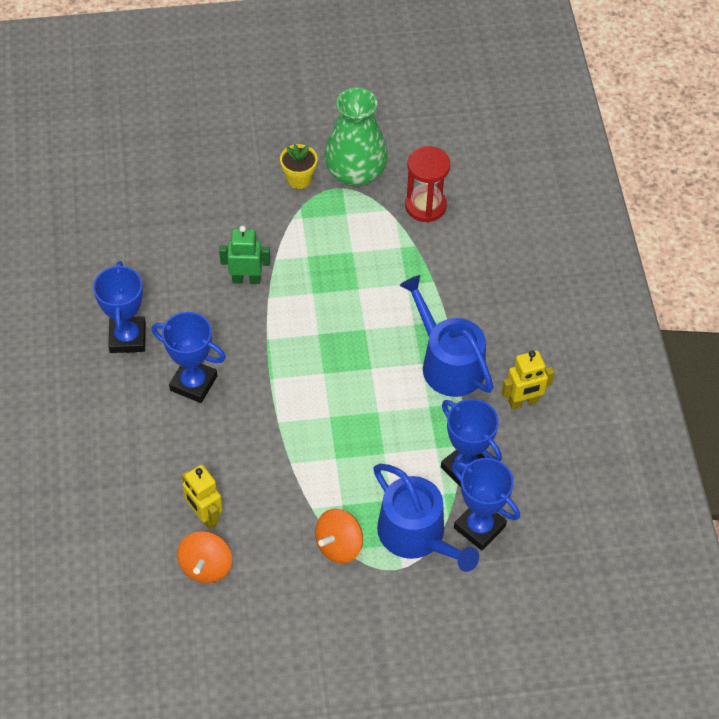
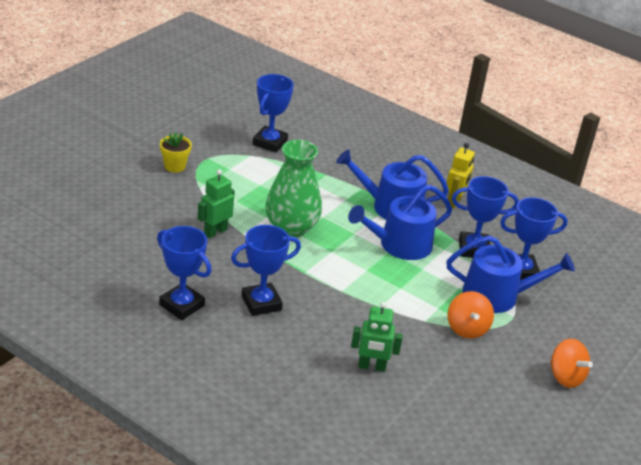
camera: 50 degrees left, 20 degrees down
orange spinning top [177,531,232,583] -> orange spinning top moved to [550,339,593,388]
yellow robot [182,465,223,529] -> green robot [351,302,403,372]
green vase [324,88,388,187] -> green vase moved to [265,140,322,237]
red hourglass [405,146,450,222] -> blue trophy [253,74,294,153]
none -> blue watering can [348,185,452,260]

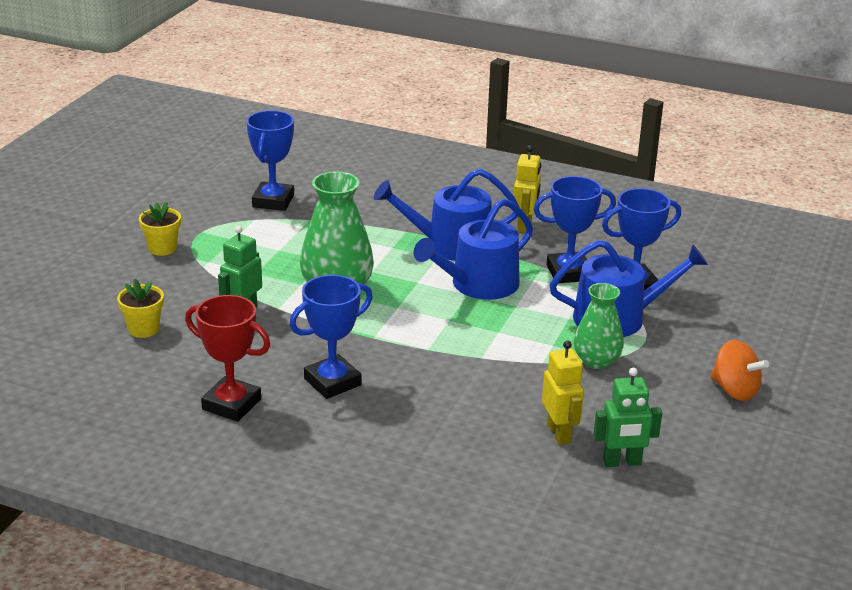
camera: 10 degrees left, 5 degrees down
blue trophy [157,226,212,320] -> red trophy [185,295,270,422]
green robot [351,302,403,372] -> green robot moved to [593,368,662,467]
orange spinning top [448,291,494,339] -> green vase [574,283,624,369]
none -> yellow flower pot [117,279,164,338]
none -> yellow robot [542,341,584,445]

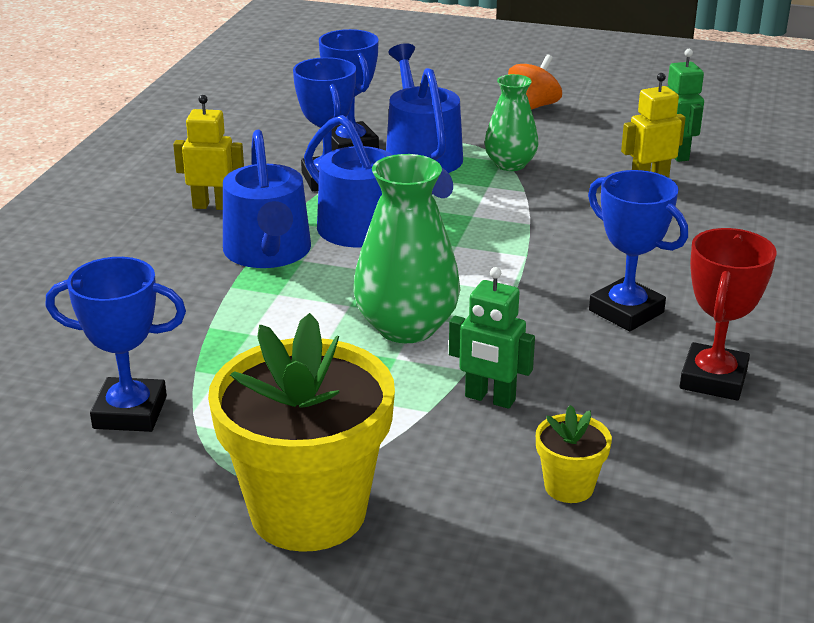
camera: 95 degrees left, 0 degrees up
yellow flower pot [139,202,181,256] -> yellow flower pot [208,313,395,552], size x2.30

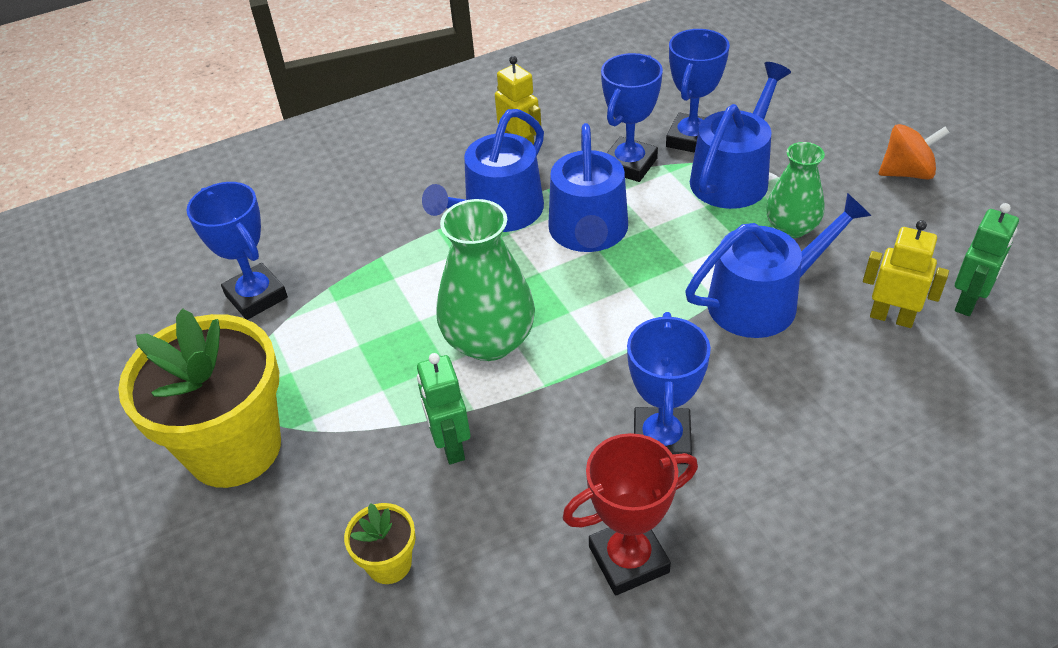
camera: 50 degrees right, 15 degrees up
none -> blue watering can [685,193,871,338]

